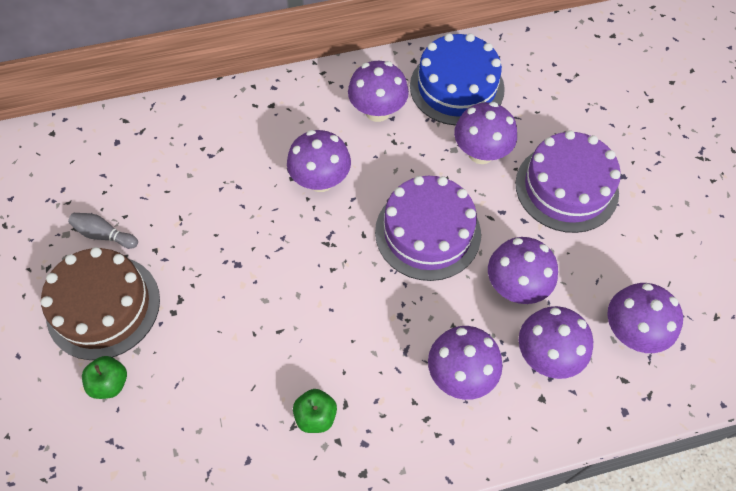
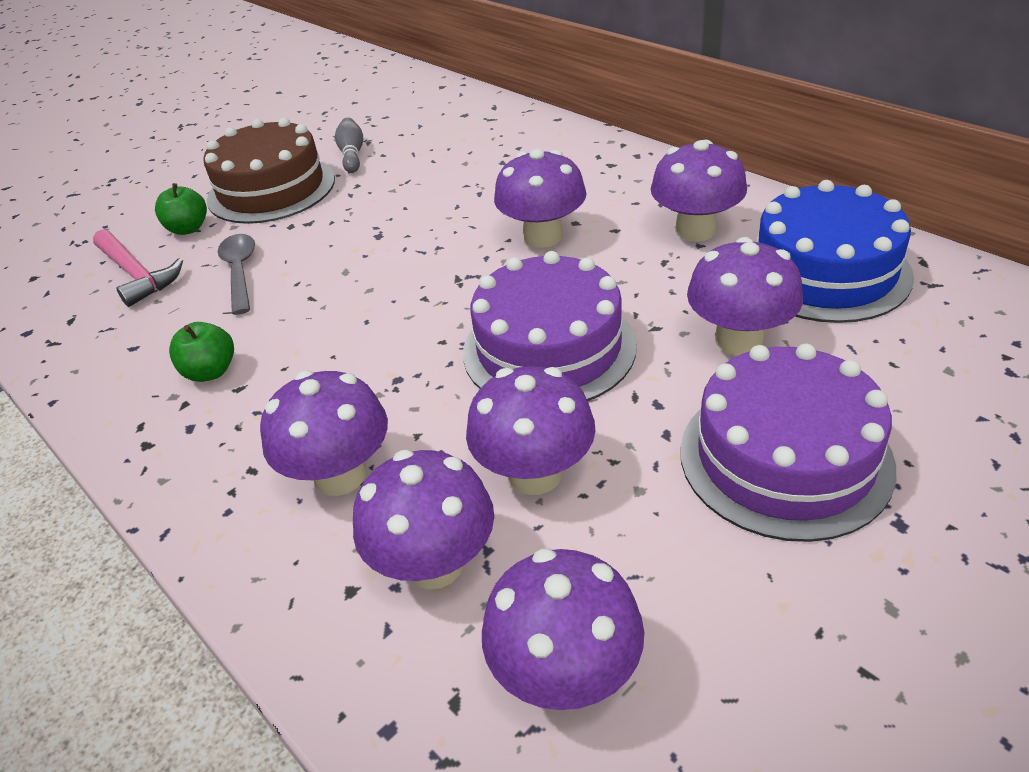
camera: 65 degrees right, 20 degrees down
none -> pink hammer [93,229,183,307]
none -> grey spoon [218,234,255,315]

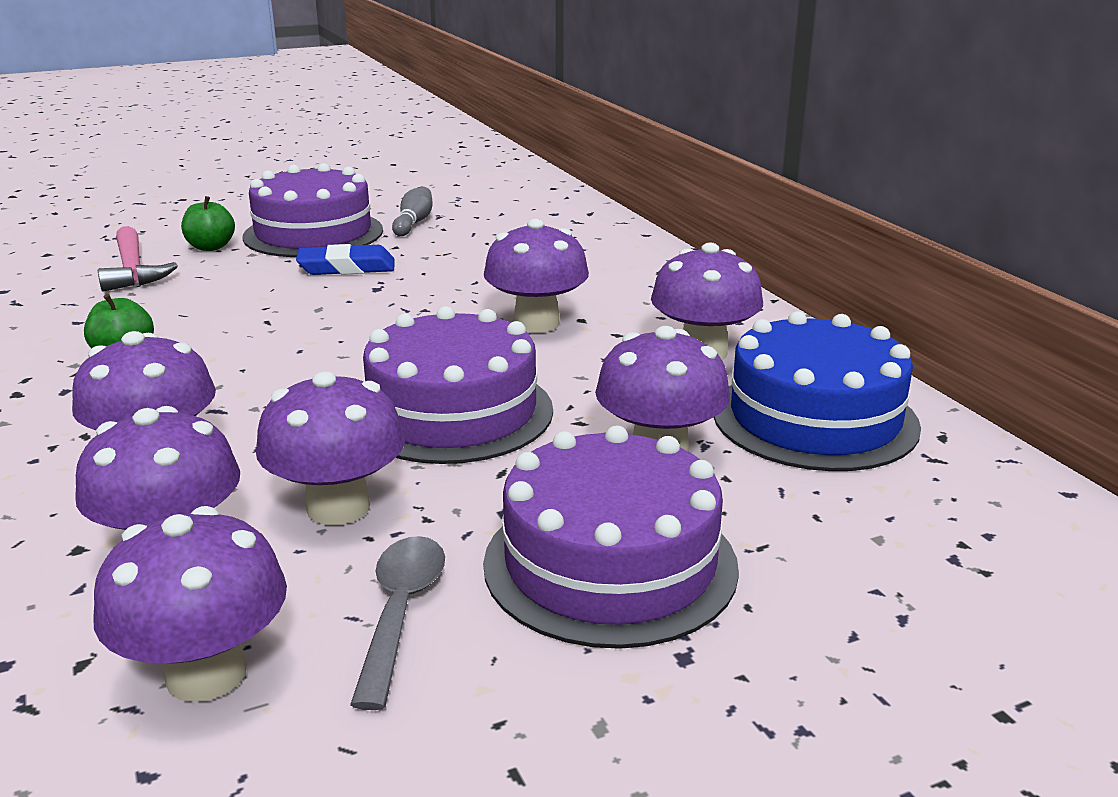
camera: 15 degrees right, 15 degrees down
brown cake [203,118,335,224] -> purple cake [242,163,383,257]
grey spoon [218,234,255,315] -> grey spoon moved to [350,536,445,710]
none -> blue eraser [296,244,394,275]

